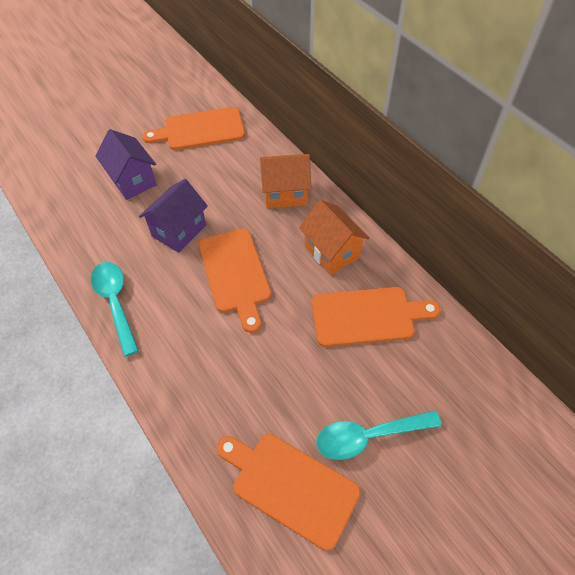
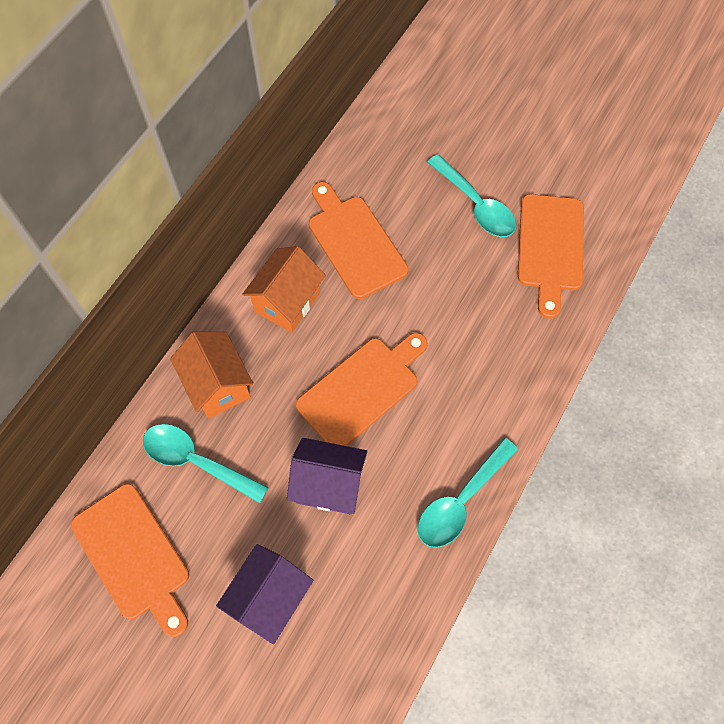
camera: 115 degrees left, 10 degrees up
none -> turquoise spoon [143,424,269,503]

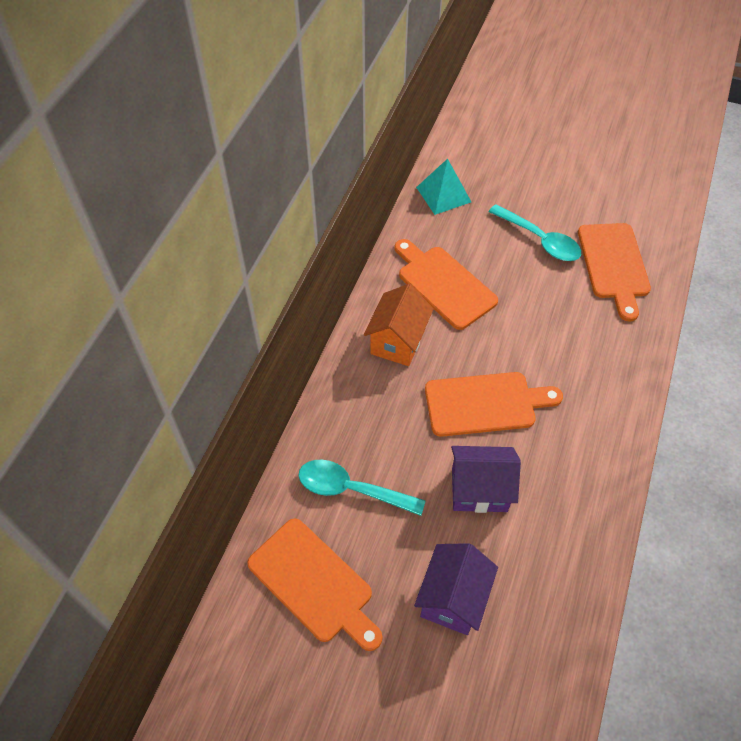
camera: 10 degrees left, 10 degrees down
orange house [170,332,254,418] -> none
orange cutting board [296,332,428,446] -> orange cutting board turned 45 degrees clockwise [425,372,563,437]
turquoise spoon [417,438,518,548] -> none
none -> turquoise pyramid [416,159,471,215]

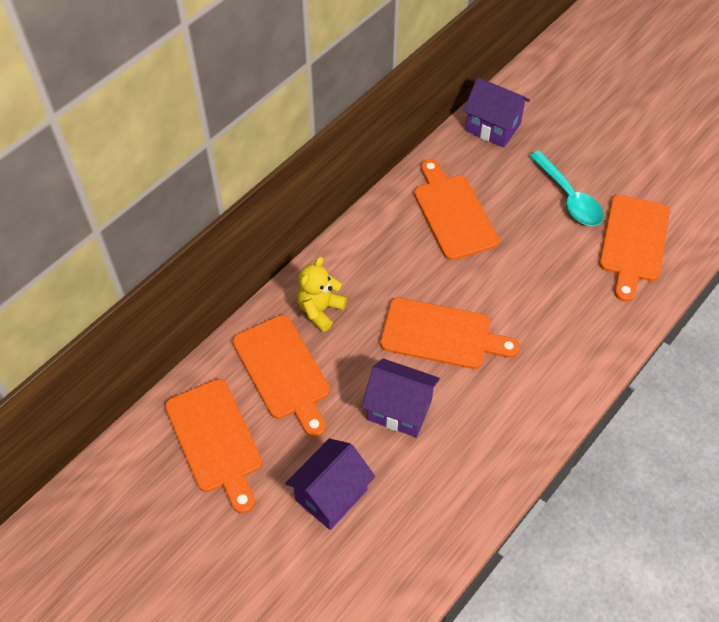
camera: 20 degrees right, 0 degrees up
turquoise spoon [298,460,426,516] -> orange cutting board [232,315,330,437]
orange house [364,284,434,366] -> none
turquoise pyramid [416,159,471,215] -> purple house [463,77,530,148]
none -> yellow teddy bear [297,257,347,332]

